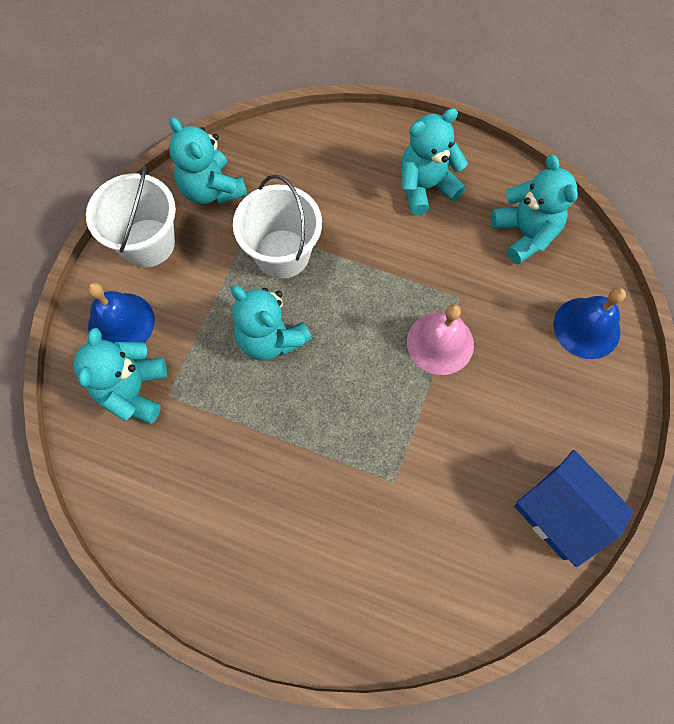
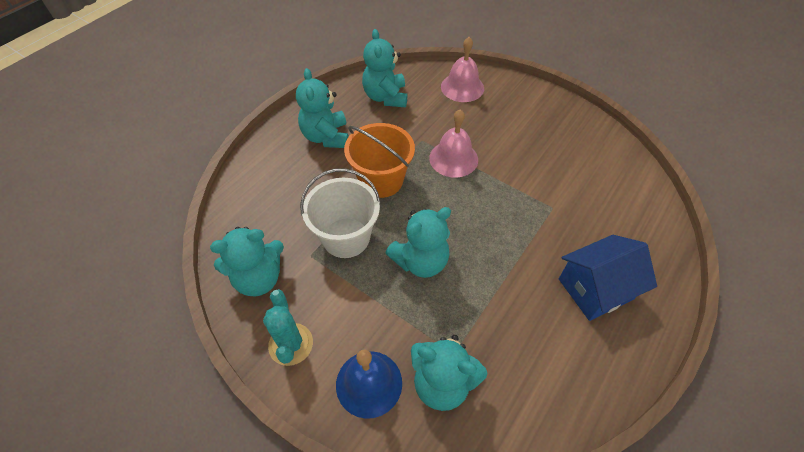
camera: 75 degrees left, 15 degrees down
white bucket [86,166,176,267] -> turquoise cactus [263,289,313,366]
turquoise teddy bear [491,155,578,264] -> turquoise teddy bear turned 90 degrees counterclockwise [362,29,407,107]
blue house [514,450,634,567] -> blue house moved to [559,235,657,321]
blue bell [554,287,626,359] -> pink bell [441,37,484,102]
none -> orange bucket [344,123,415,198]

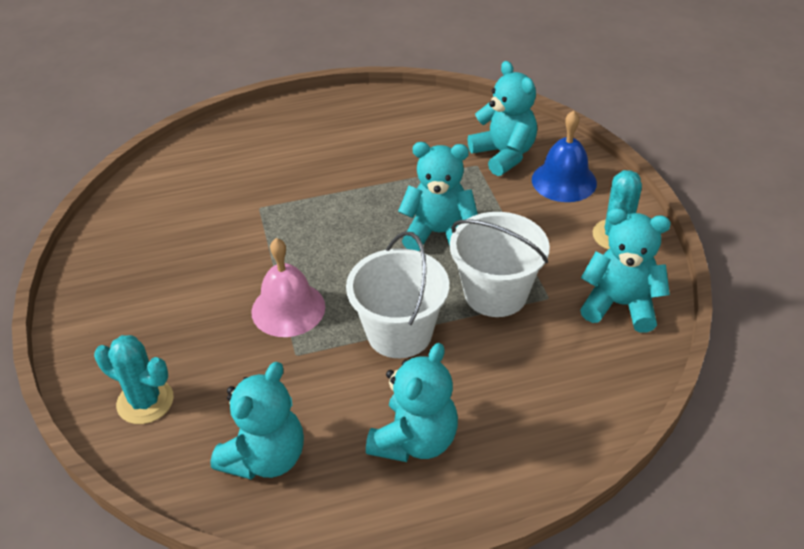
camera: 140 degrees left, 10 degrees down
orange bucket [344,123,415,198] -> white bucket [346,231,449,358]
pink bell [441,37,484,102] -> turquoise cactus [94,335,174,424]
blue house [559,235,657,321] -> none

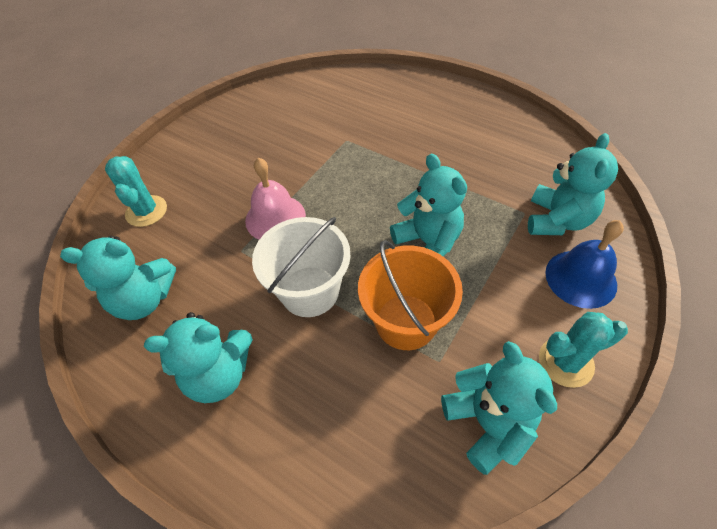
camera: 50 degrees right, 10 degrees up
white bucket [450,212,550,317] -> orange bucket [358,240,463,350]

